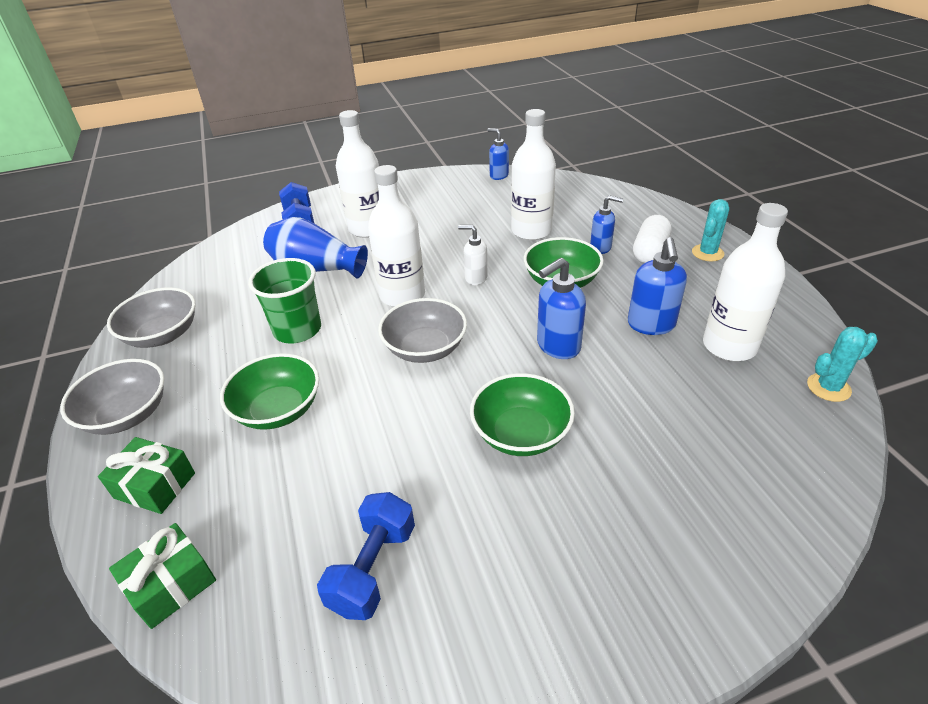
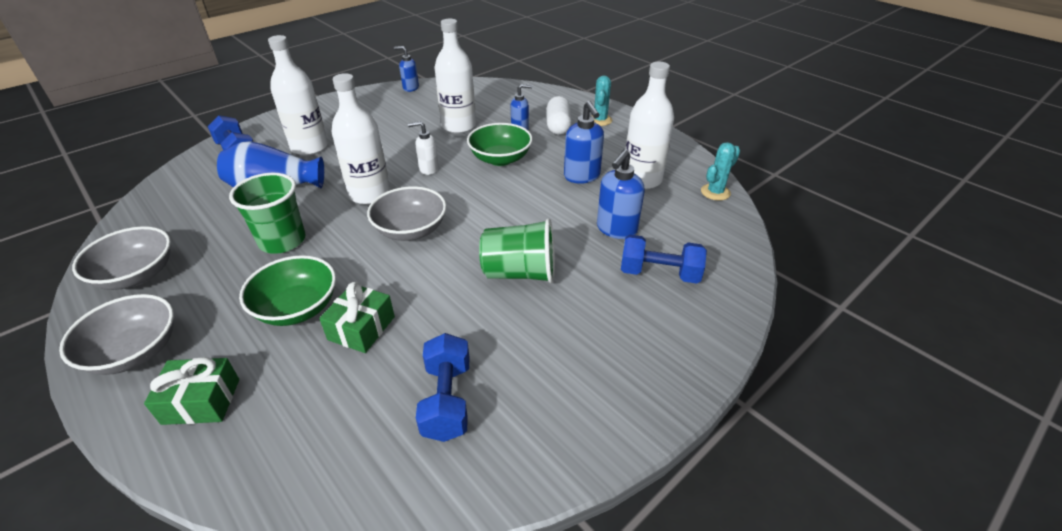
camera: 25 degrees left, 0 degrees up
green gift [109,523,216,629] -> green gift moved to [319,282,395,353]
green bowl [470,373,575,456] -> green cup [479,219,555,283]
blue soap dispenser [537,257,586,359] -> blue soap dispenser moved to [597,149,644,239]
none -> blue dumbbell [621,235,707,284]

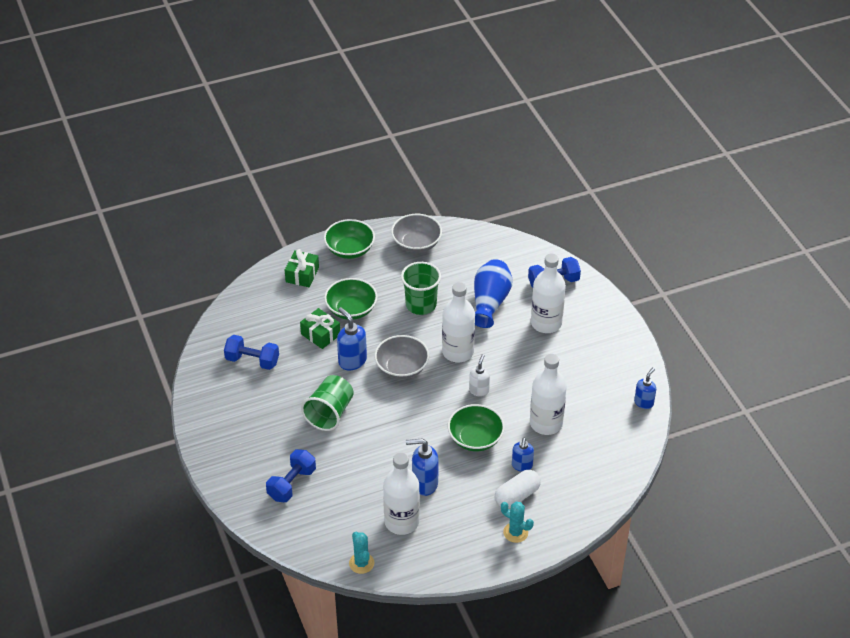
camera: 110 degrees right, 5 degrees up
grey bowl [59,294,174,375] -> green bowl [324,219,375,259]
white capsule [547,96,572,135] -> white capsule turned 60 degrees counterclockwise [495,470,541,508]
blue soap dispenser [597,149,644,239] -> blue soap dispenser moved to [337,307,367,370]

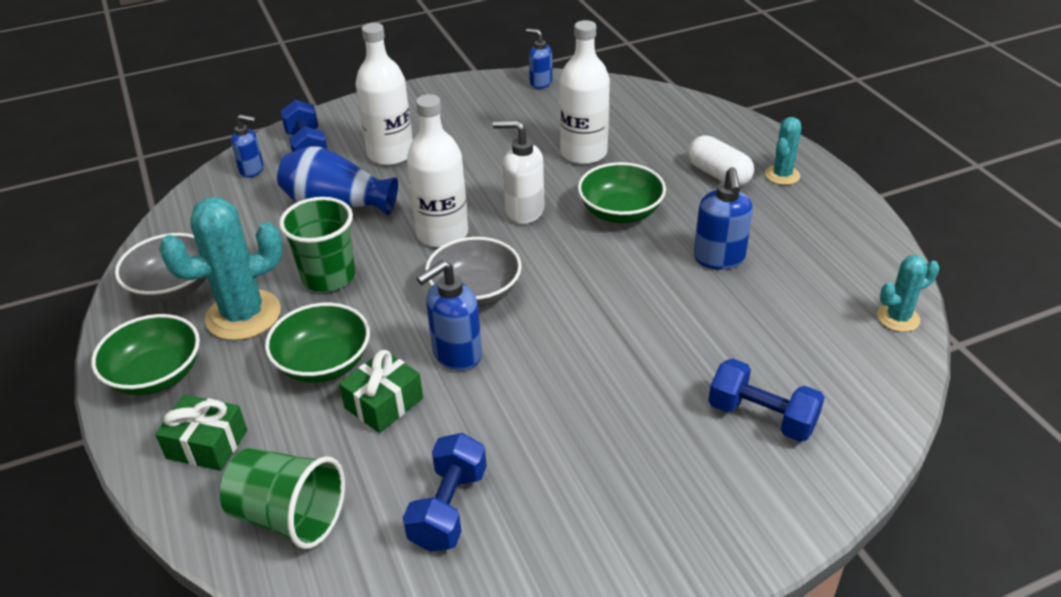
camera: 90 degrees left, 5 degrees down
green cup [301,375,354,431] -> green cup moved to [220,447,345,549]
white bottle [383,453,420,535] -> none
white soap dispenser [469,354,490,396] -> white soap dispenser [493,120,545,224], size x1.52
blue soap dispenser [512,438,534,472] -> blue soap dispenser moved to [231,114,264,178]
none -> turquoise cactus [159,197,283,340]

